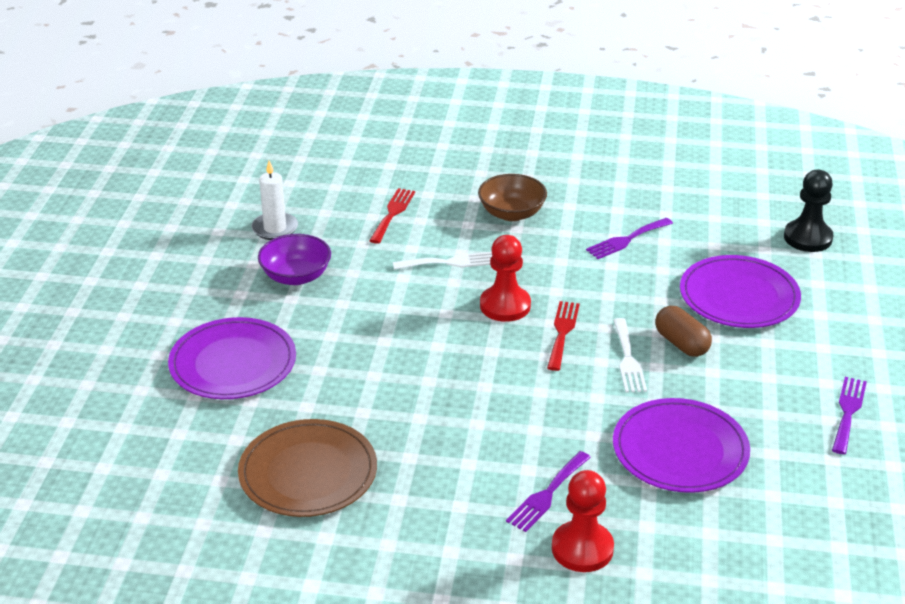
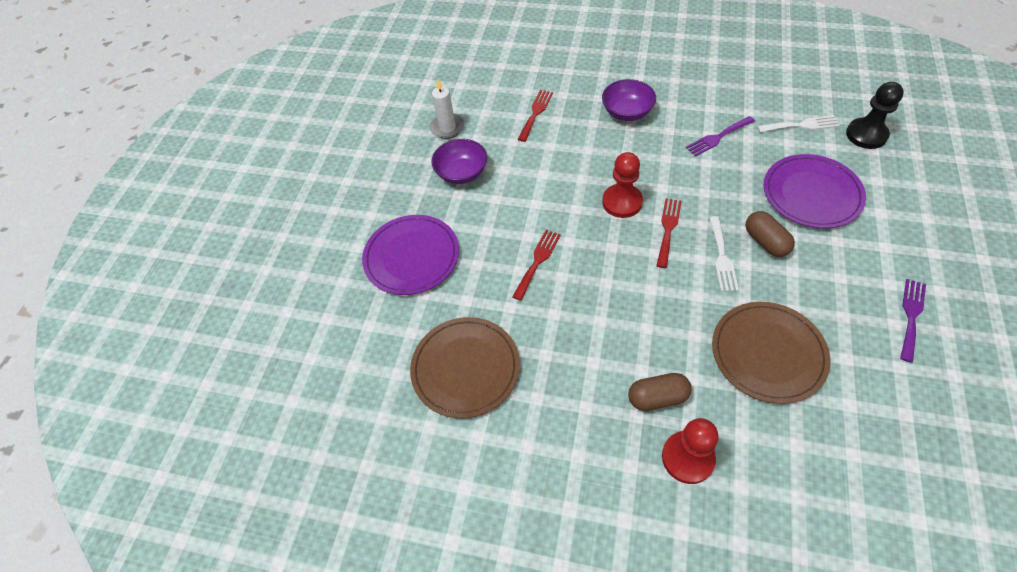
camera: 10 degrees right, 20 degrees up
white fork [393,252,492,270] -> white fork moved to [757,115,840,132]
brown bowl [478,174,547,221] -> purple bowl [602,79,656,121]
purple fork [506,451,591,532] -> brown capsule [628,373,692,411]
purple plate [613,398,750,493] -> brown plate [712,302,830,404]
none -> red fork [512,230,561,301]

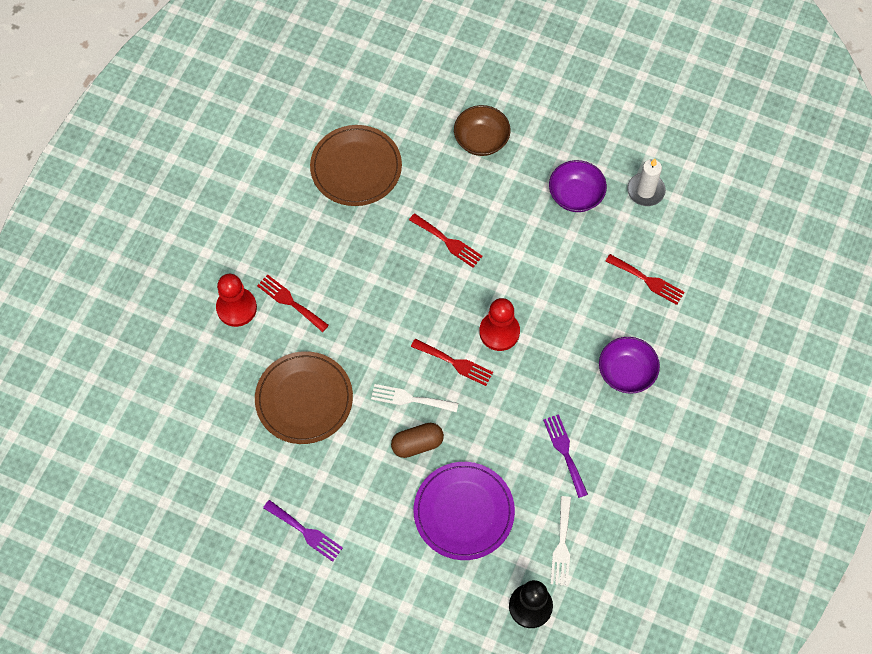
camera: 95 degrees right, 10 degrees up
purple plate [362,215,459,295] -> brown bowl [454,105,511,156]
brown capsule [628,373,692,411] -> red fork [257,274,329,332]

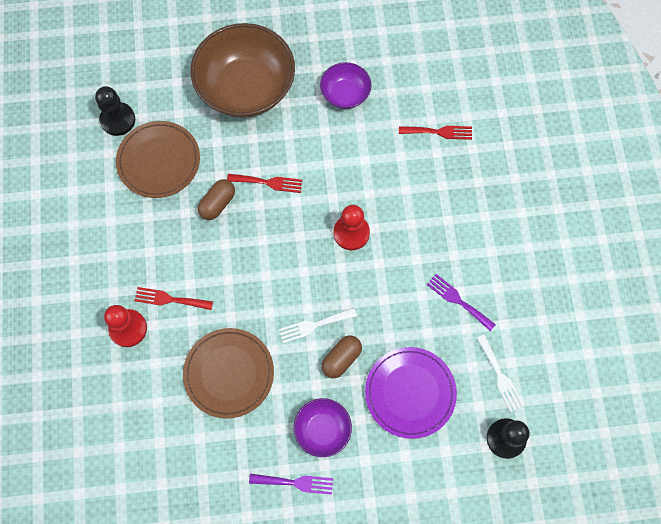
camera: 30 degrees left, 5 degrees up
red fork [411,339,493,386] -> none
brown bowl [454,105,511,156] -> brown bowl [190,23,295,118], size x2.00
purple bowl [599,337,660,394] -> purple bowl moved to [294,398,352,457]
white candle [627,159,666,206] -> none
none -> black pawn [95,86,135,136]
none -> brown capsule [198,179,235,220]

